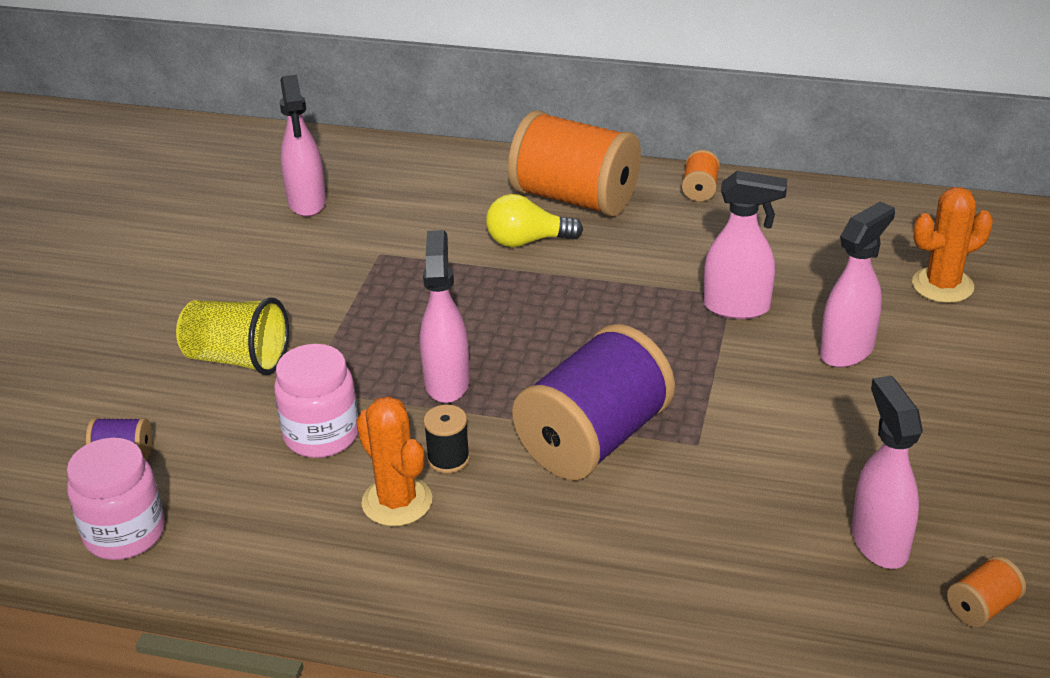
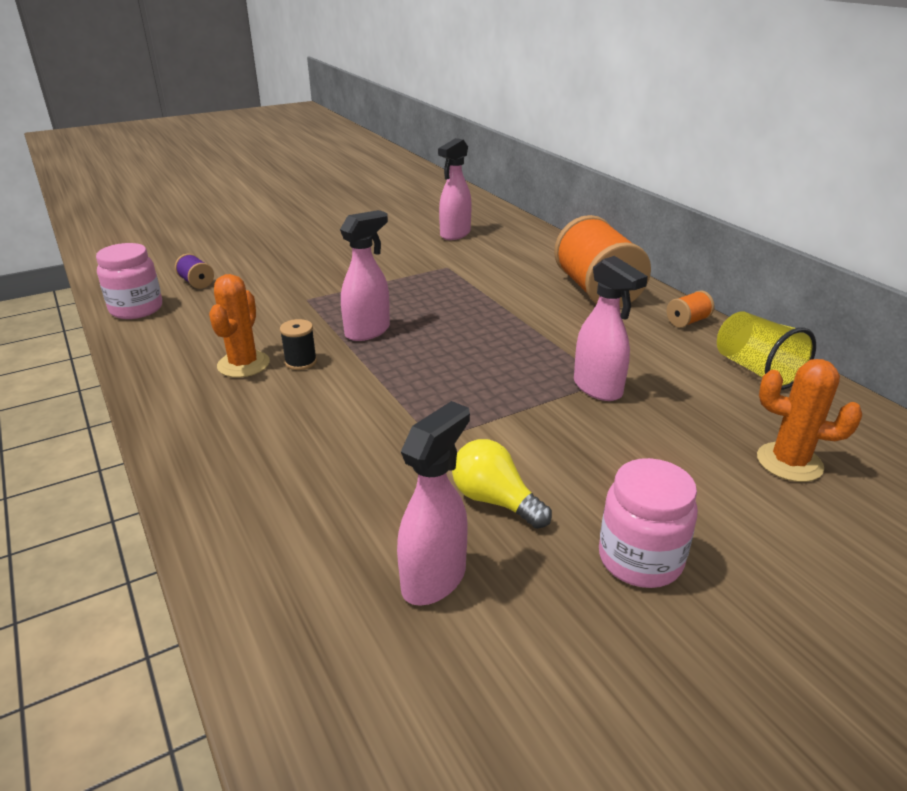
camera: 45 degrees right, 5 degrees down
yellow cup [176,297,289,375] -> yellow cup moved to [717,311,816,390]
pink jar [274,344,358,458] -> pink jar moved to [599,458,698,588]
yellow light bulb [486,194,583,247] -> yellow light bulb moved to [452,439,552,529]
purple spool [512,324,675,480] -> none
pink spray bottle [820,201,895,368] -> none
orange spool [947,556,1026,628] -> none

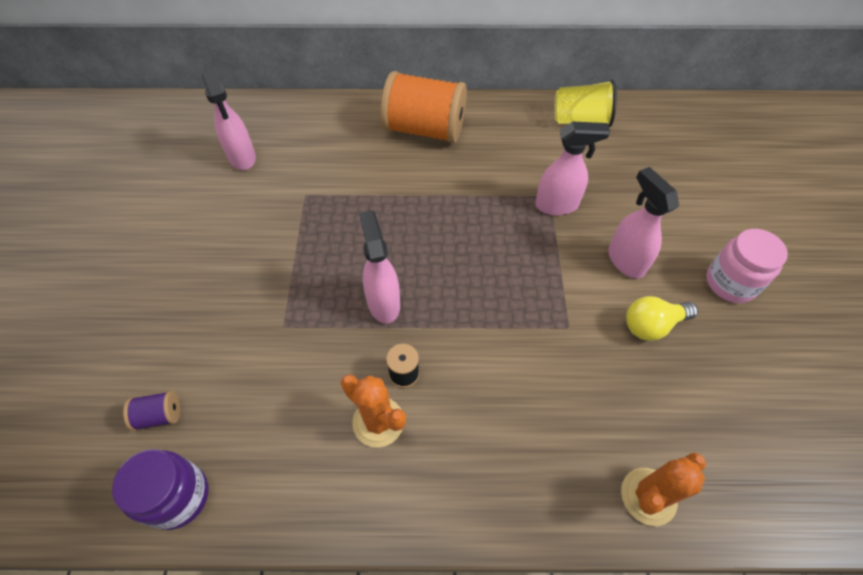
camera: 60 degrees left, 25 degrees up
pink jar [96,243,162,319] -> purple jar [112,449,209,530]
pink spray bottle [397,401,470,606] -> pink spray bottle moved to [608,167,679,279]
orange spool [667,290,714,328] -> none
orange cactus [757,359,862,482] -> orange cactus moved to [621,452,706,526]

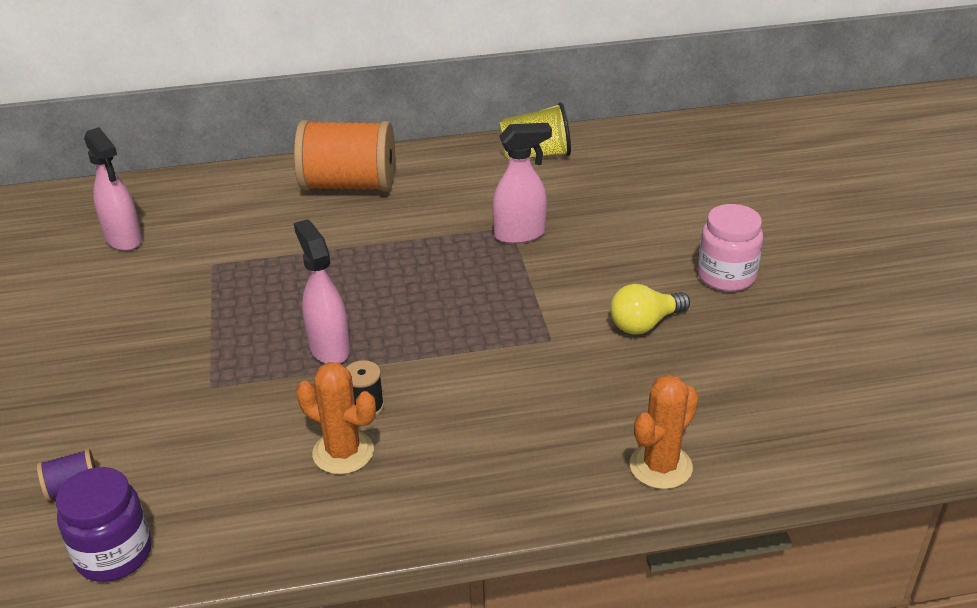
camera: 10 degrees left, 20 degrees down
pink spray bottle [608,167,679,279] -> none

